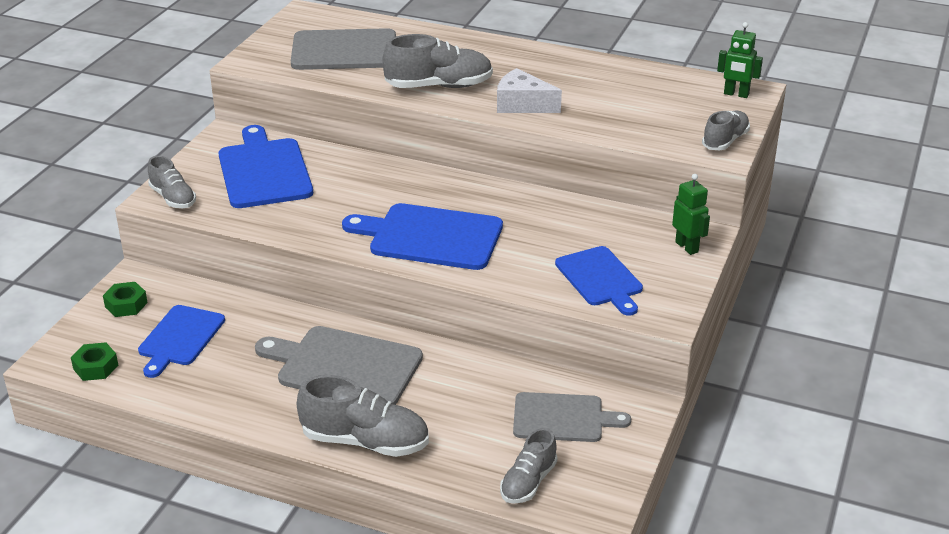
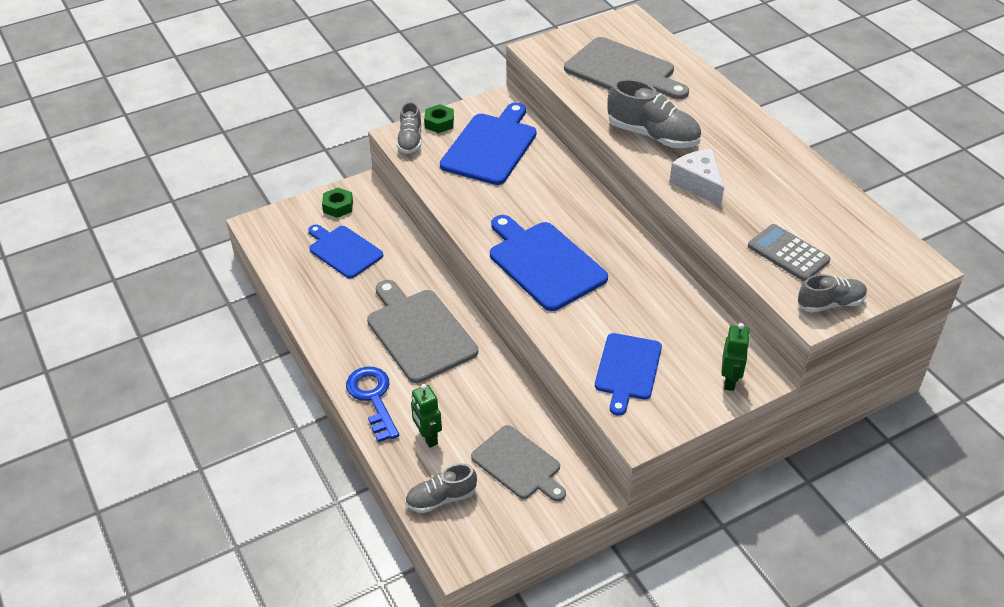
camera: 40 degrees right, 10 degrees up
green nut [71,342,118,381] -> green nut moved to [424,104,454,133]
blue cutting board [138,305,225,378] -> blue cutting board turned 75 degrees clockwise [308,224,384,279]
grey shoe [297,375,429,457] -> blue key [346,366,399,442]
green robot [717,22,763,98] -> green robot moved to [411,384,442,448]
none -> grey calculator [748,224,831,281]

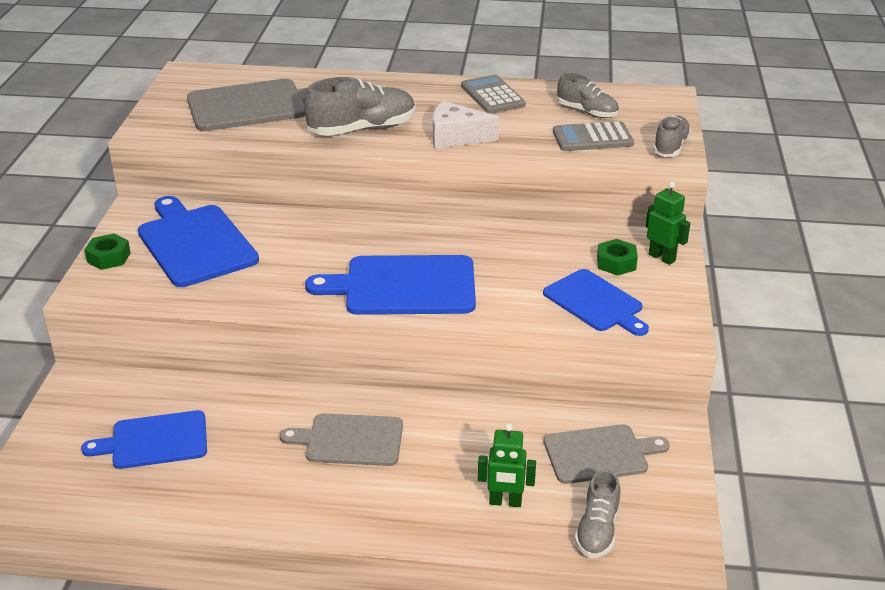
camera: 55 degrees left, 10 degrees down
green nut [322,187,353,218] -> green nut moved to [597,239,638,276]
blue key [346,366,399,442] -> none
grey cutting board [367,280,478,383] -> grey cutting board [280,413,403,466], size x0.67
grey shoe [397,102,422,154] -> grey shoe moved to [557,73,619,118]
none -> grey calculator [461,75,526,114]

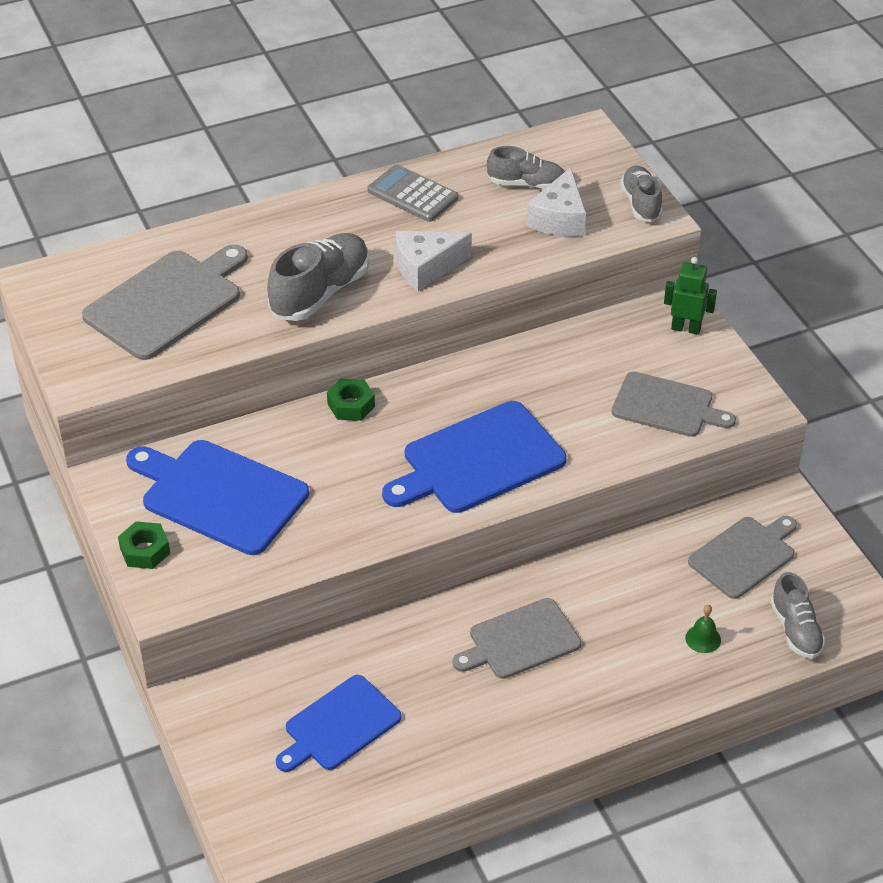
camera: 30 degrees left, 10 degrees up
green robot [478,423,536,507] -> green bell [685,605,721,653]
blue cutting board [543,269,649,336] -> grey cutting board [611,371,736,437]
grey calculator [553,121,634,151] -> white cheese [526,167,586,237]
green nut [597,239,638,276] -> green nut moved to [327,379,375,421]

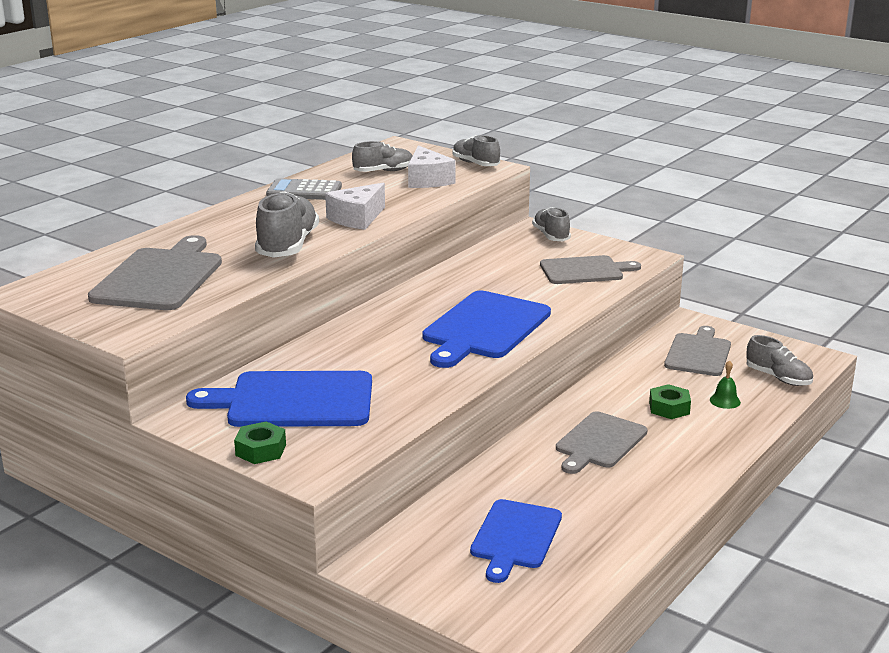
camera: 30 degrees left, 20 degrees down
green nut [327,379,375,421] -> green nut moved to [649,384,691,419]
green robot [664,257,717,335] -> grey shoe [532,207,571,241]

